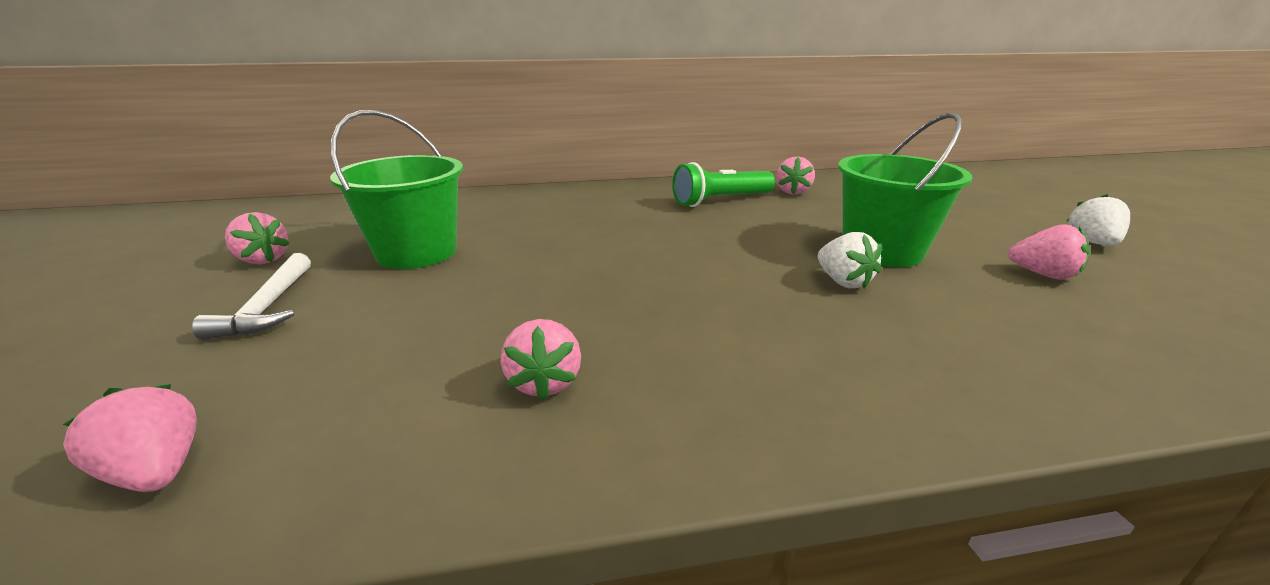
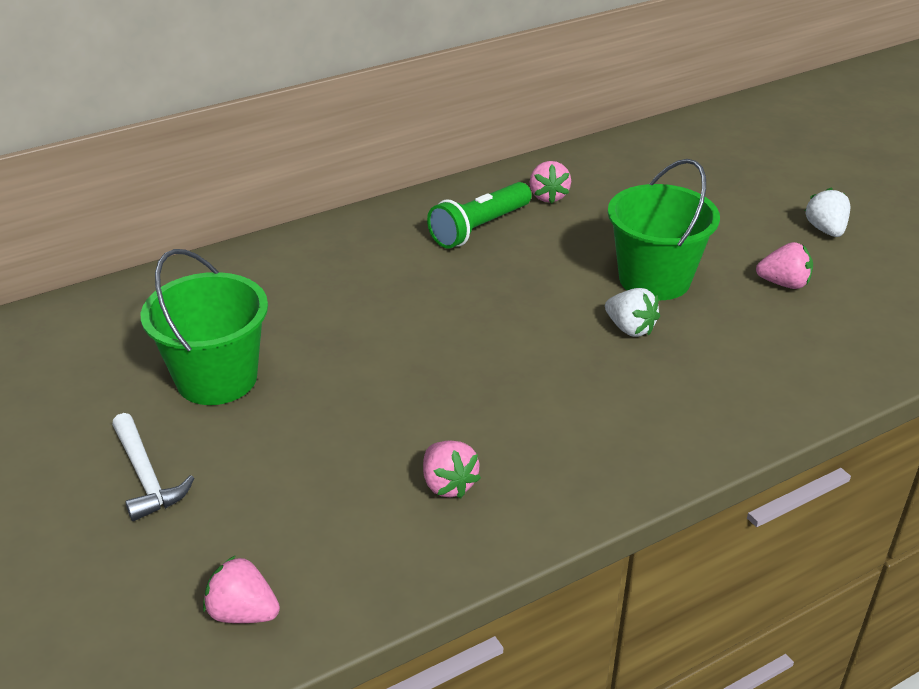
camera: 20 degrees left, 10 degrees up
pink strawberry [225,212,290,264] -> none

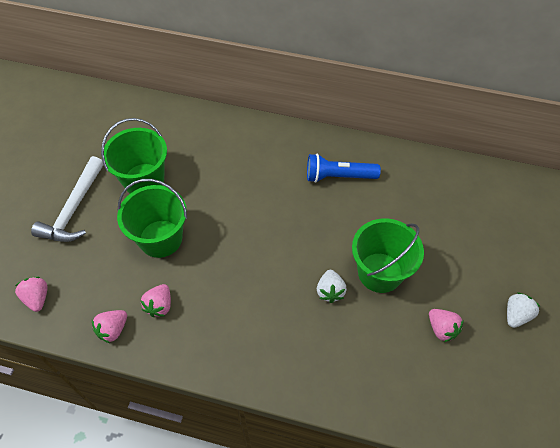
camera: 45 degrees right, 20 degrees up
white hammer [112,413,194,521] -> white hammer [31,156,104,242], size x1.50
green flashlight [427,182,531,249] -> blue flashlight [307,154,381,183]
pink strawberry [529,161,571,204] -> pink strawberry moved to [92,310,127,343]
none -> green bucket [117,179,187,258]

